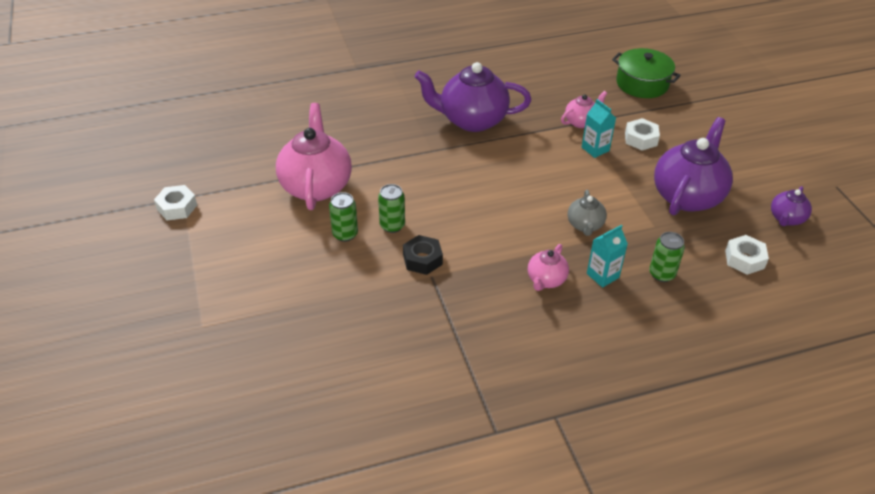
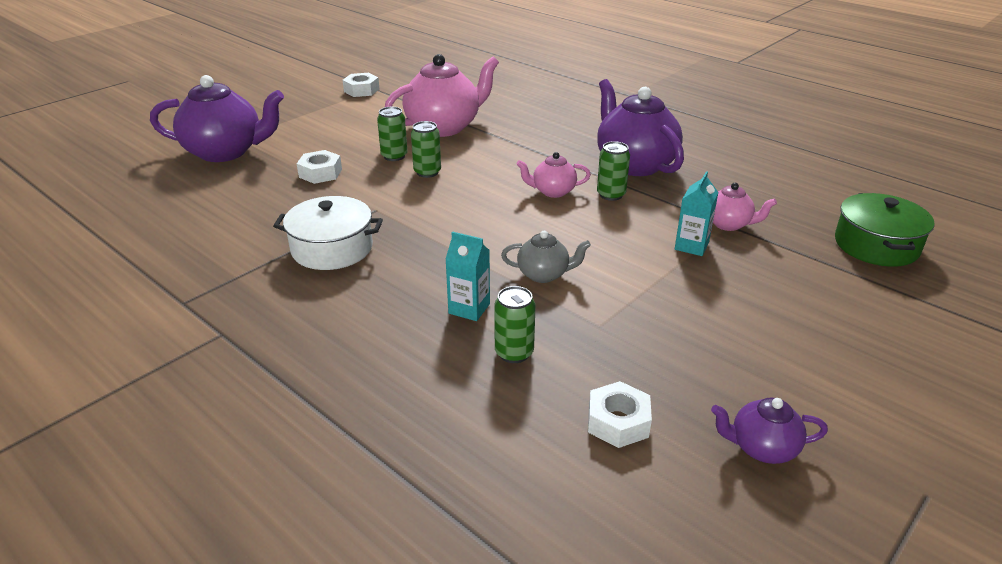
camera: 60 degrees right, 10 degrees down
black nut [403,235,443,275] -> none
pink teapot [528,244,569,291] -> pink teapot moved to [517,152,591,198]
grey teapot [568,190,607,236] -> grey teapot turned 150 degrees counterclockwise [501,231,591,283]
white nut [625,118,660,150] -> white nut moved to [297,150,342,184]
purple teapot [654,117,733,216] -> purple teapot moved to [150,75,284,162]
none -> white pot [273,196,383,270]
none -> green can [597,141,630,201]

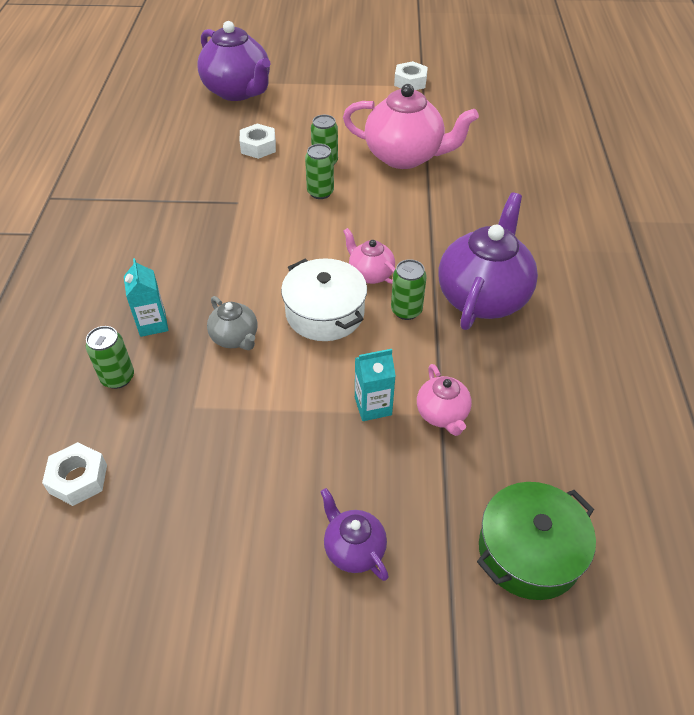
camera: 50 degrees right, 15 degrees up
white pot [273,196,383,270] -> white pot moved to [281,258,367,341]
purple teapot [711,397,828,464] -> purple teapot moved to [320,488,389,581]

